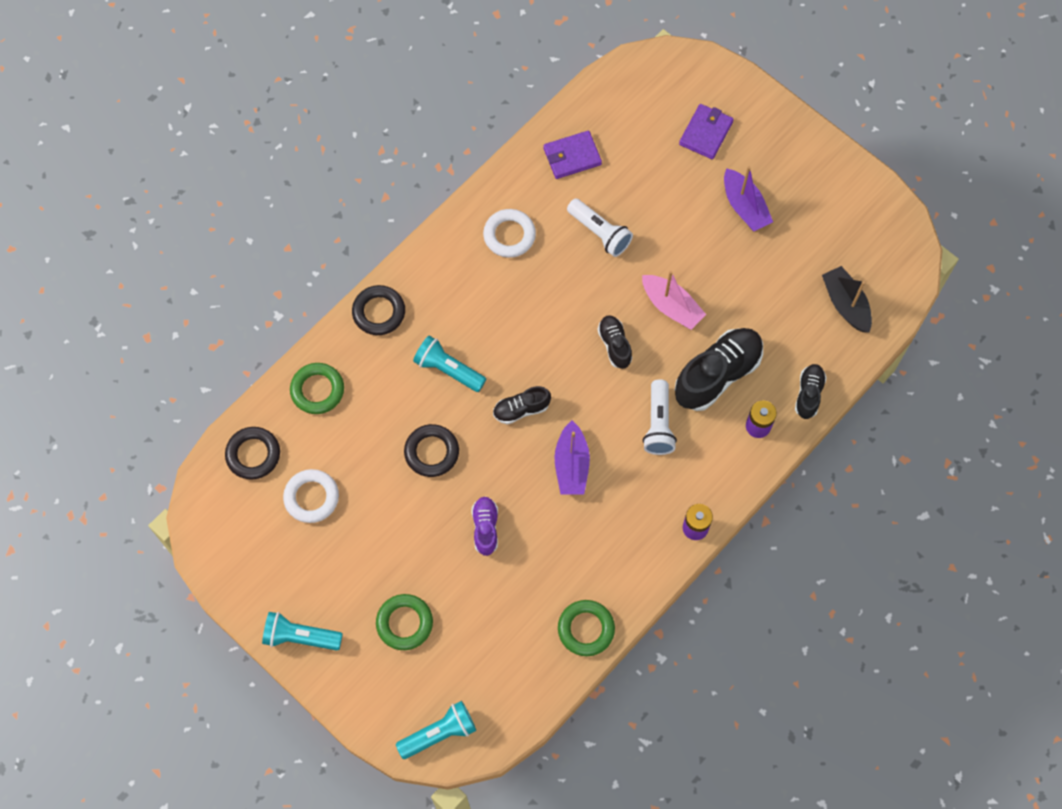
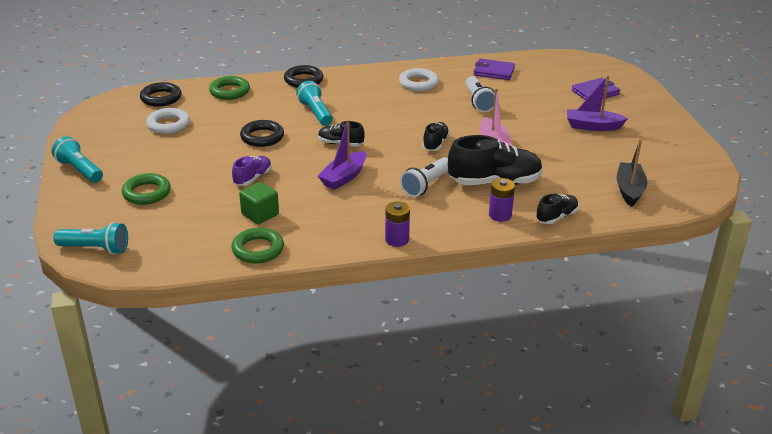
camera: 35 degrees right, 35 degrees down
purple boat [724,166,773,231] -> purple boat turned 90 degrees clockwise [567,75,628,131]
none -> green cube [239,182,279,224]

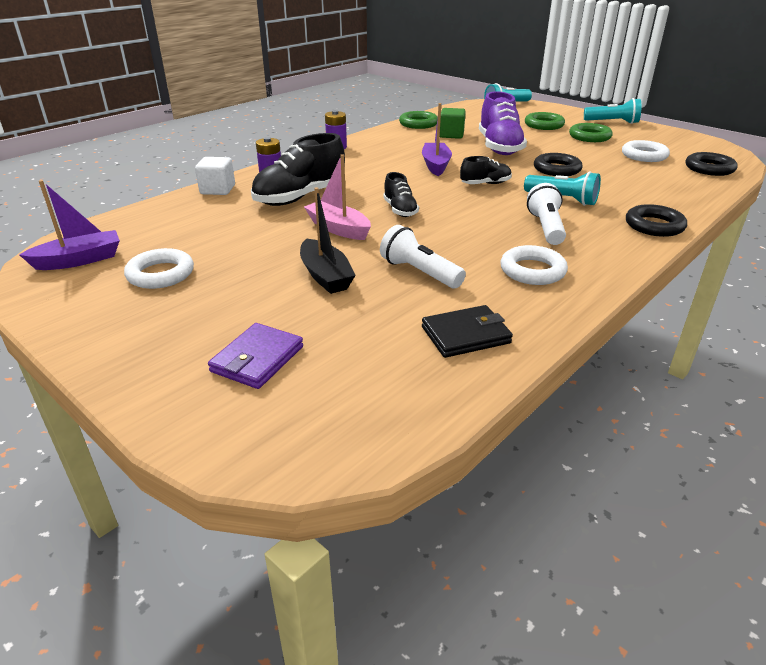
camera: 145 degrees right, 0 degrees up
green ring [209,76,250,100] -> green ring moved to [569,123,613,142]
purple shoe [232,156,272,186] -> purple shoe [479,91,527,155], size x1.86
white flashlight [400,157,448,197] -> white flashlight moved to [527,183,566,245]
purple wallet [473,59,515,80] -> black wallet [422,305,513,358]
black shoe [536,194,579,224] -> white cube [195,157,235,195]
purple boat [567,75,628,131] -> purple boat moved to [19,180,120,270]
black boat [617,139,648,207] -> black boat moved to [300,187,356,294]
none -> white ring [124,248,194,289]

